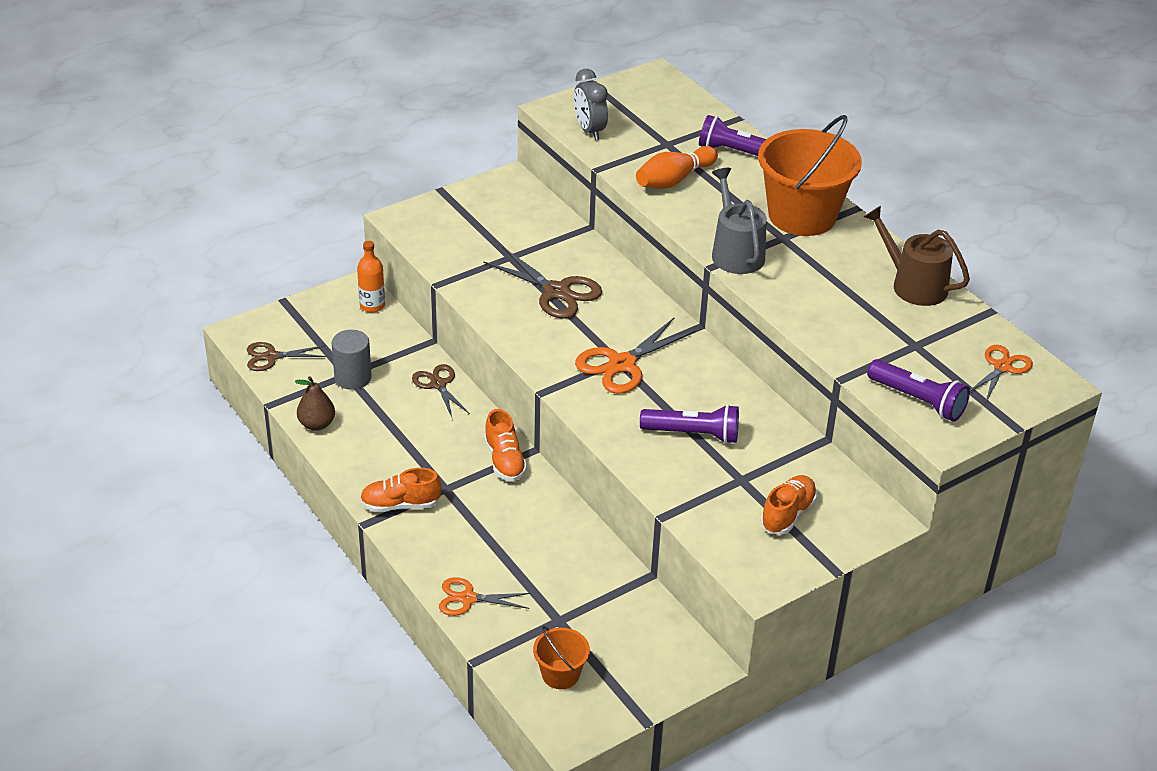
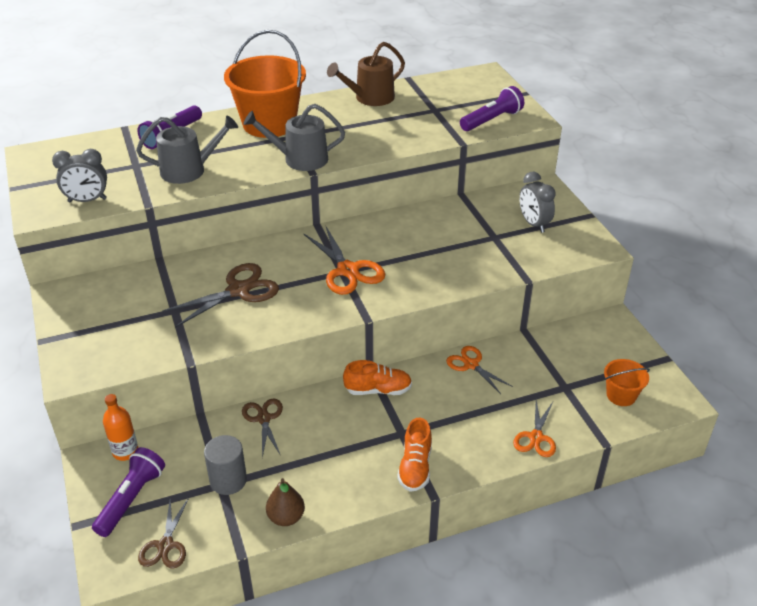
camera: 75 degrees left, 0 degrees up
brown scissors [412,364,470,417] -> brown scissors turned 90 degrees clockwise [242,398,283,458]
orange bowling pin [636,146,718,189] -> grey watering can [136,115,238,184]
purple flashlight [640,404,739,444] -> purple flashlight moved to [92,447,165,537]
orange shoe [760,475,817,535] -> grey clock [519,172,556,233]
orange scissors [970,345,1033,402] -> orange scissors moved to [446,346,513,394]

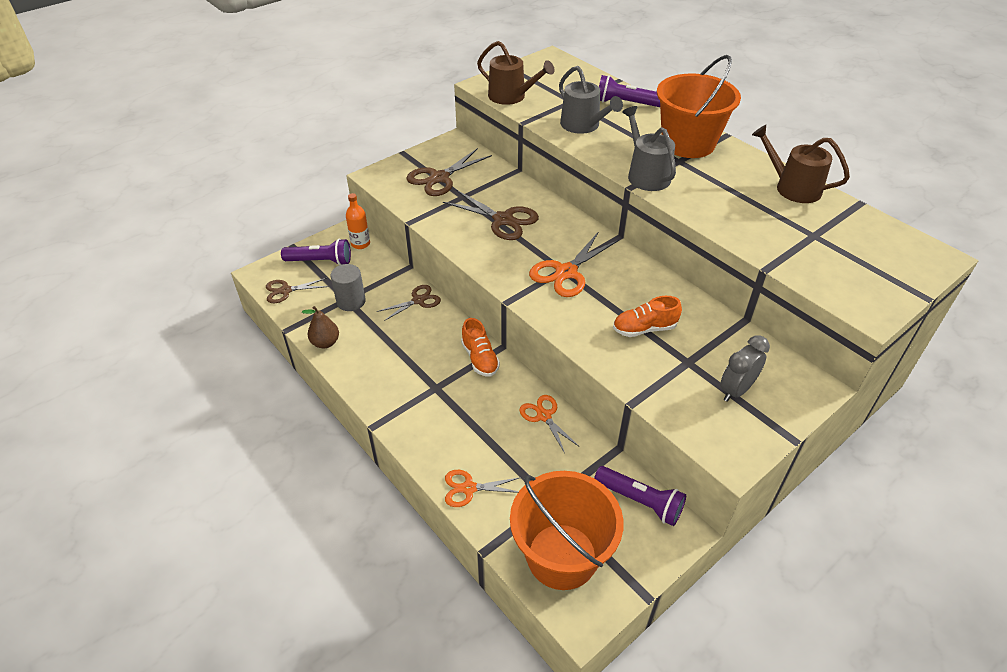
camera: 70 degrees right, 5 degrees up
grey clock [52,149,107,203] -> brown watering can [477,41,555,105]
orange shoe [397,418,432,492] -> orange shoe moved to [613,296,682,337]
orange scissors [446,346,513,394] -> orange scissors turned 60 degrees counterclockwise [519,395,580,453]
purple flashlight [460,86,524,131] -> purple flashlight moved to [594,466,686,526]
orange bucket [604,359,650,406] -> orange bucket [510,471,624,590], size x2.12
none -> brown scissors [406,148,492,196]

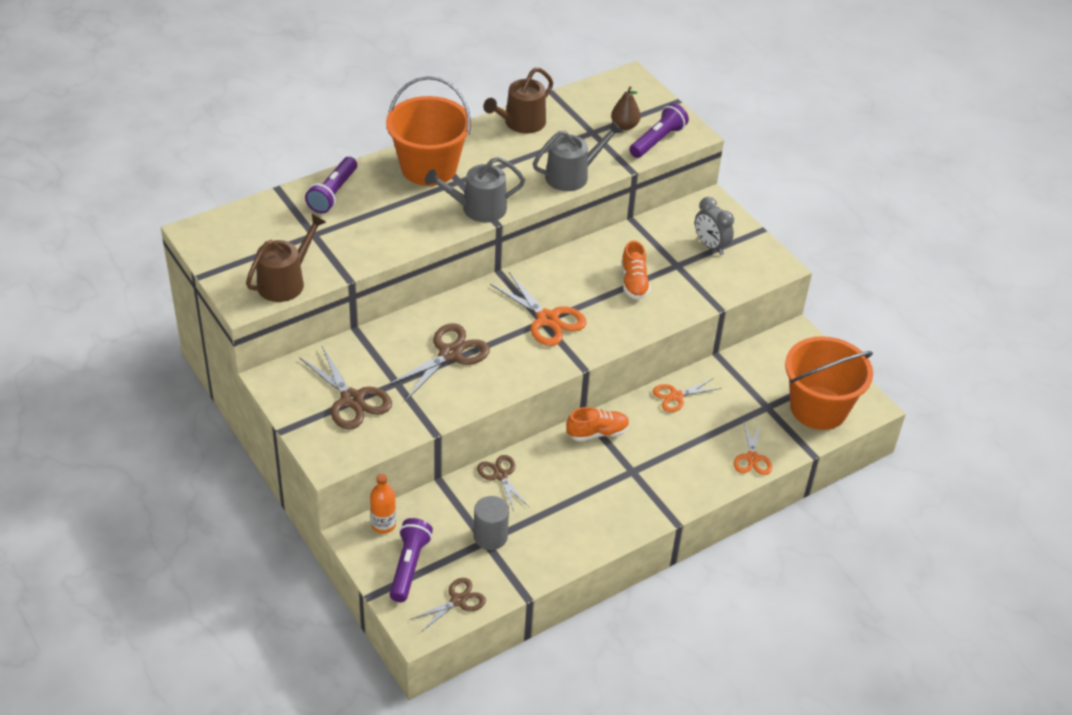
camera: 85 degrees left, 0 degrees up
brown scissors [266,278,329,303] -> brown scissors turned 120 degrees counterclockwise [410,578,486,633]
brown pear [302,306,339,348] -> brown pear moved to [611,86,641,130]
grey watering can [559,66,623,134] -> grey watering can moved to [533,121,623,191]
purple flashlight [594,466,686,526] -> purple flashlight moved to [629,103,689,158]

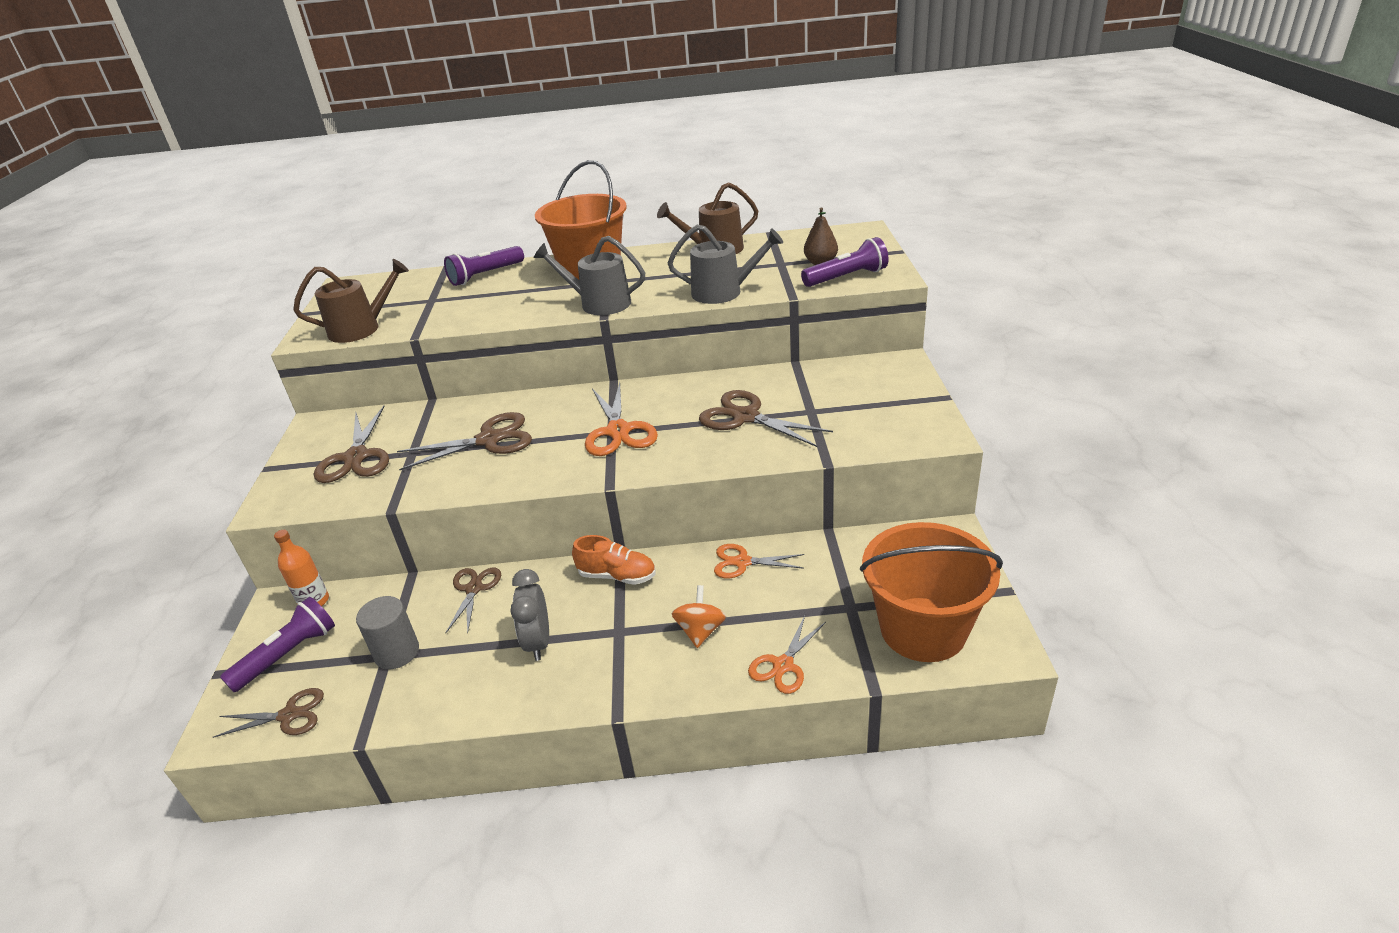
camera: 35 degrees right, 10 degrees down
orange shoe [621,240,651,299] -> brown scissors [699,390,833,447]
grey clock [695,197,734,255] -> grey clock moved to [511,569,549,661]
none -> orange spinning top [672,585,726,648]

